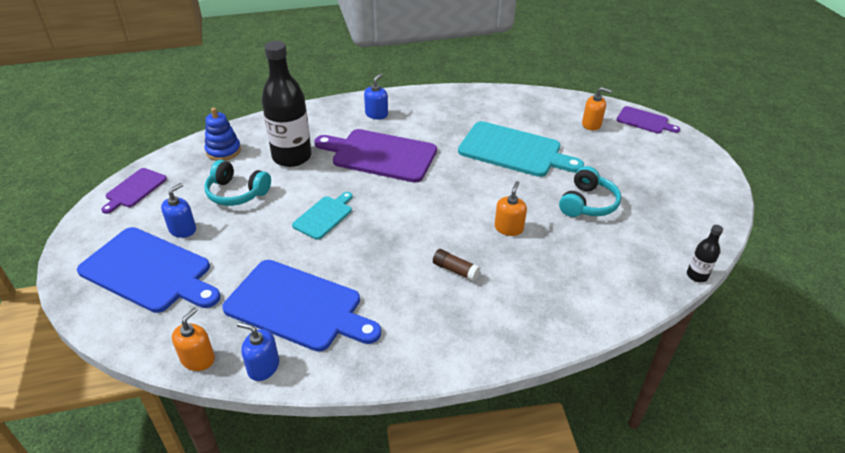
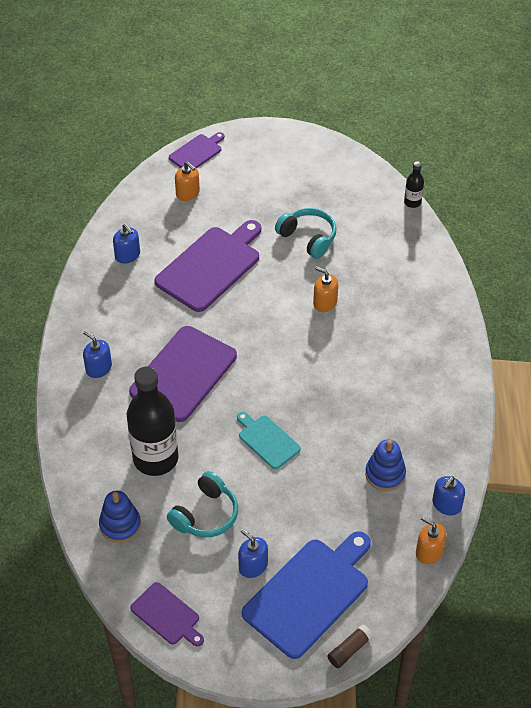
camera: 75 degrees left, 10 degrees up
blue cutting board [222,260,381,352] -> blue stacking toy [365,440,406,491]
brown glue stick [433,249,480,281] -> brown glue stick moved to [327,624,373,668]
turquoise cutting board [458,121,584,177] -> purple cutting board [154,220,261,312]
orange soap dispenser [582,87,612,131] -> orange soap dispenser turned 105 degrees clockwise [175,161,200,201]
none -> blue soap dispenser [113,224,140,264]

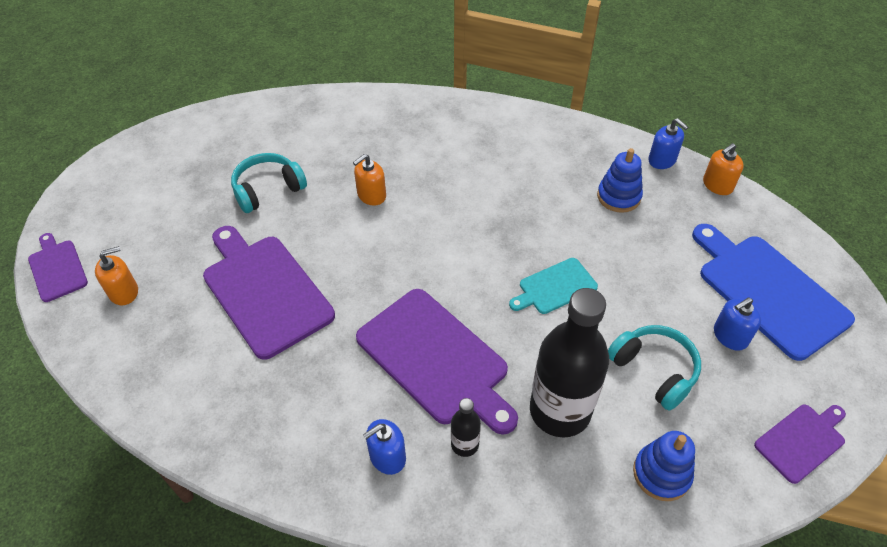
camera: 75 degrees left, 0 degrees up
blue soap dispenser [113,224,140,264] -> none
brown glue stick [327,624,373,668] -> none
black bottle [404,161,424,208] -> black bottle moved to [451,398,481,457]

